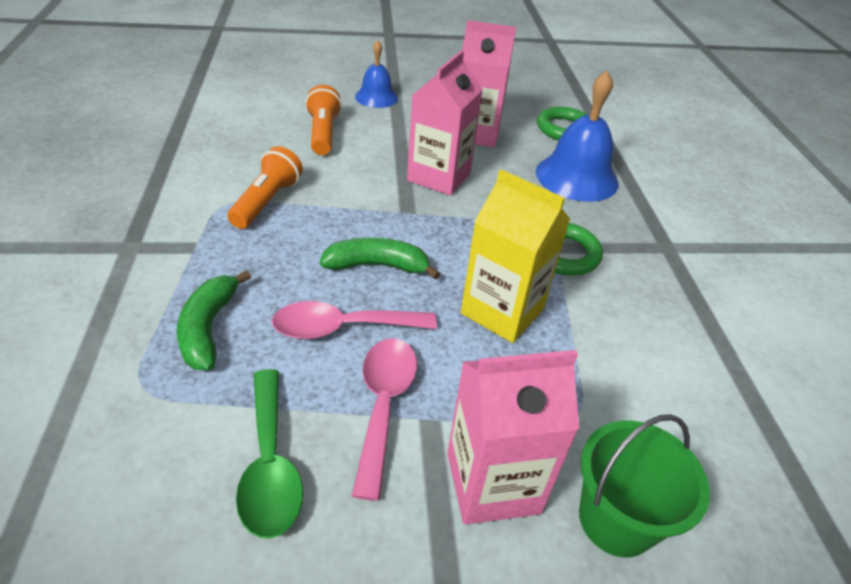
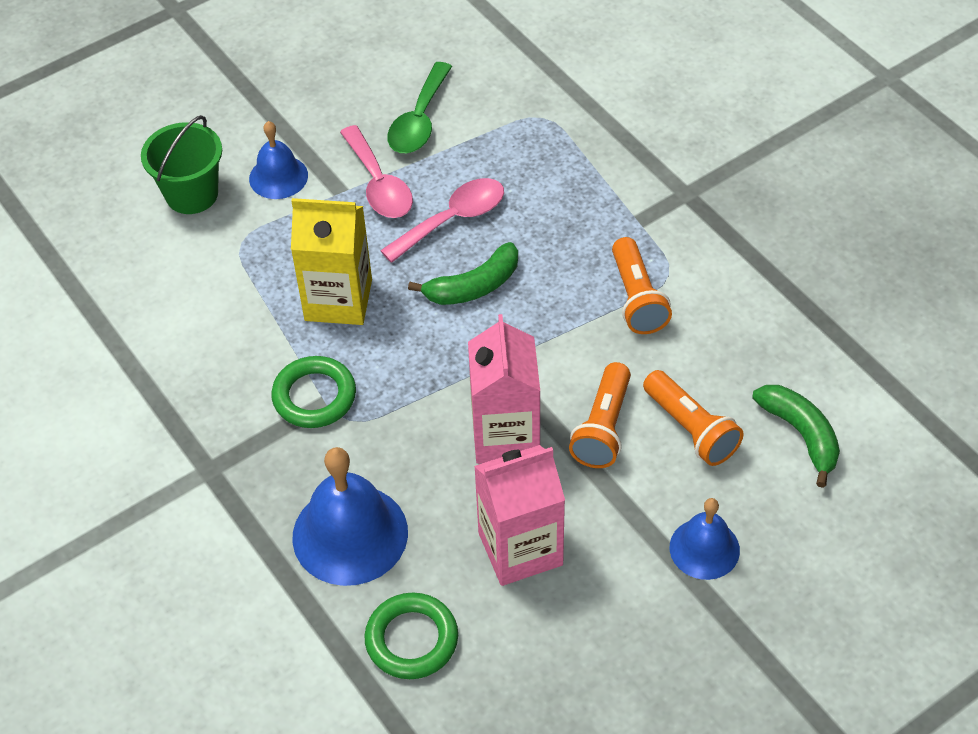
camera: 155 degrees right, 10 degrees up
green banana [177,270,251,370] -> green banana moved to [752,385,840,488]
green spoon [236,369,303,538] -> green spoon turned 120 degrees counterclockwise [387,62,452,153]
pink carton [447,350,579,525] -> blue bell [249,121,308,199]
none -> orange flashlight [569,362,631,468]

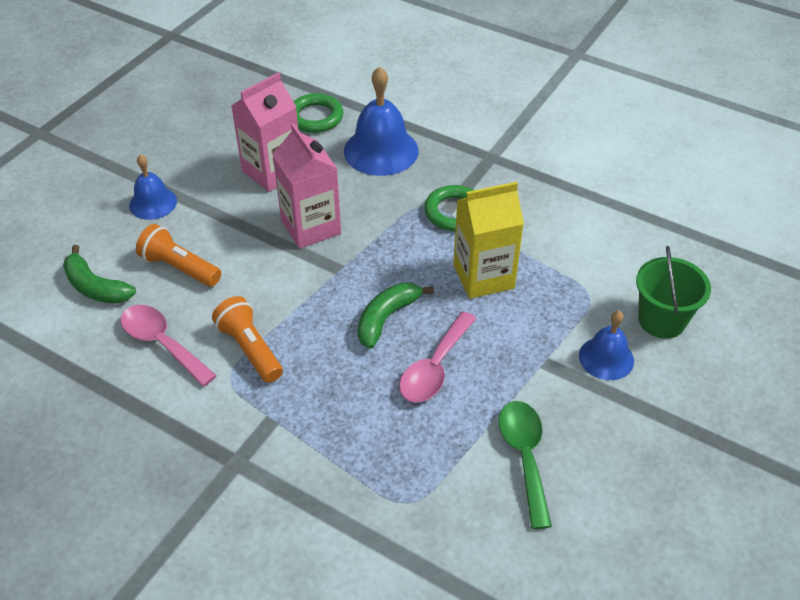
camera: 155 degrees right, 5 degrees down
pink spoon [340,125,413,218] -> pink spoon moved to [121,305,217,387]
orange flashlight [569,362,631,468] -> none

